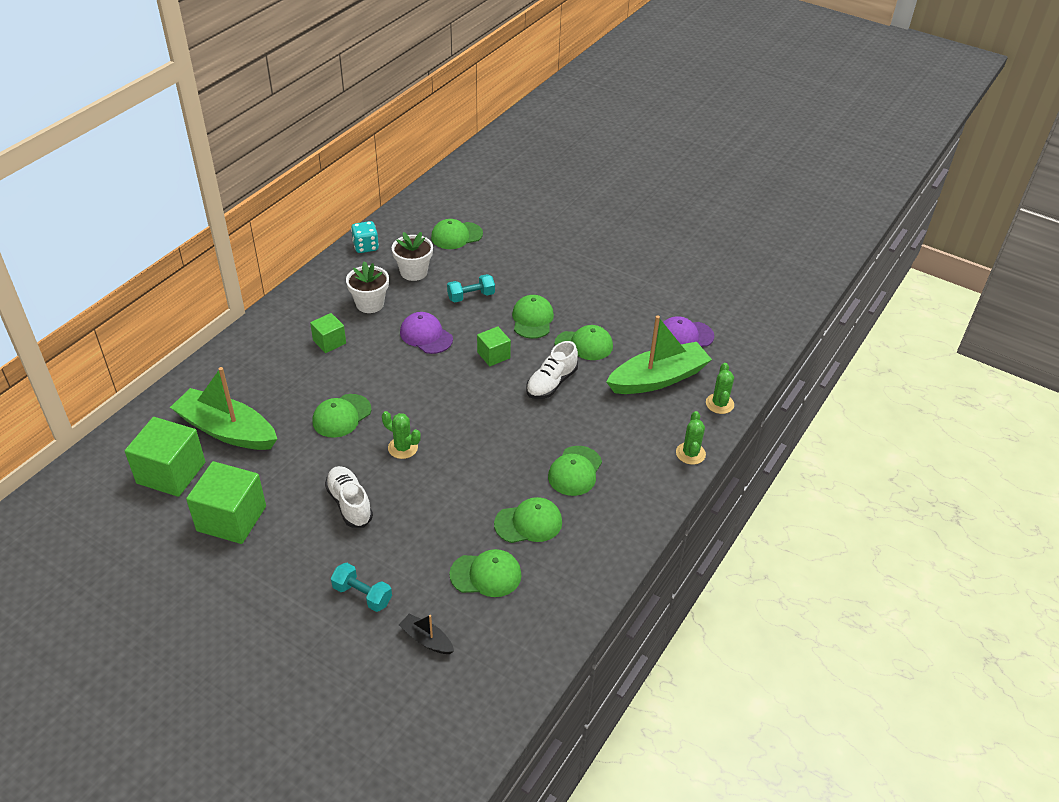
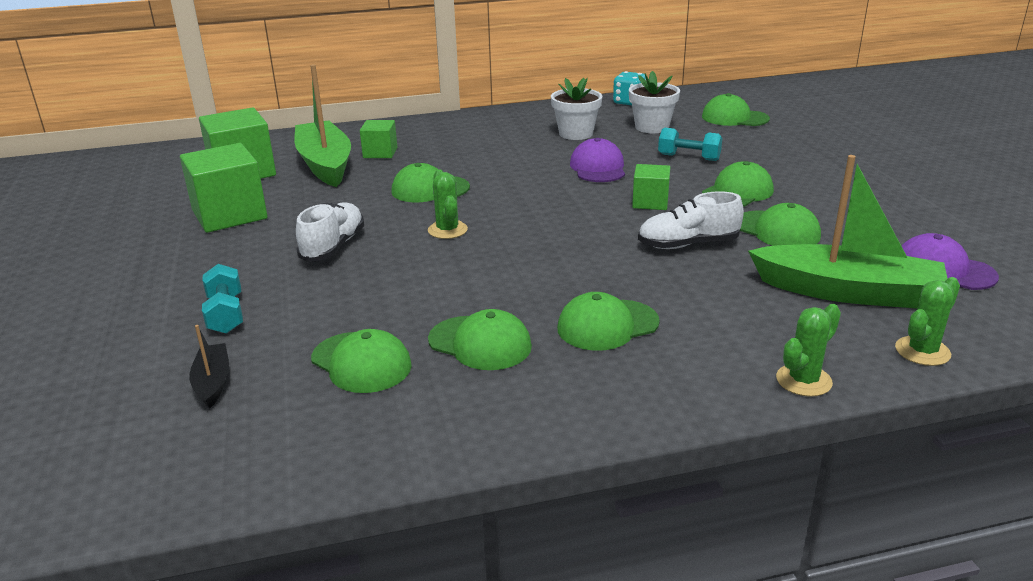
camera: 45 degrees right, 15 degrees down
green cube [310,313,346,353] -> green cube moved to [360,120,397,158]

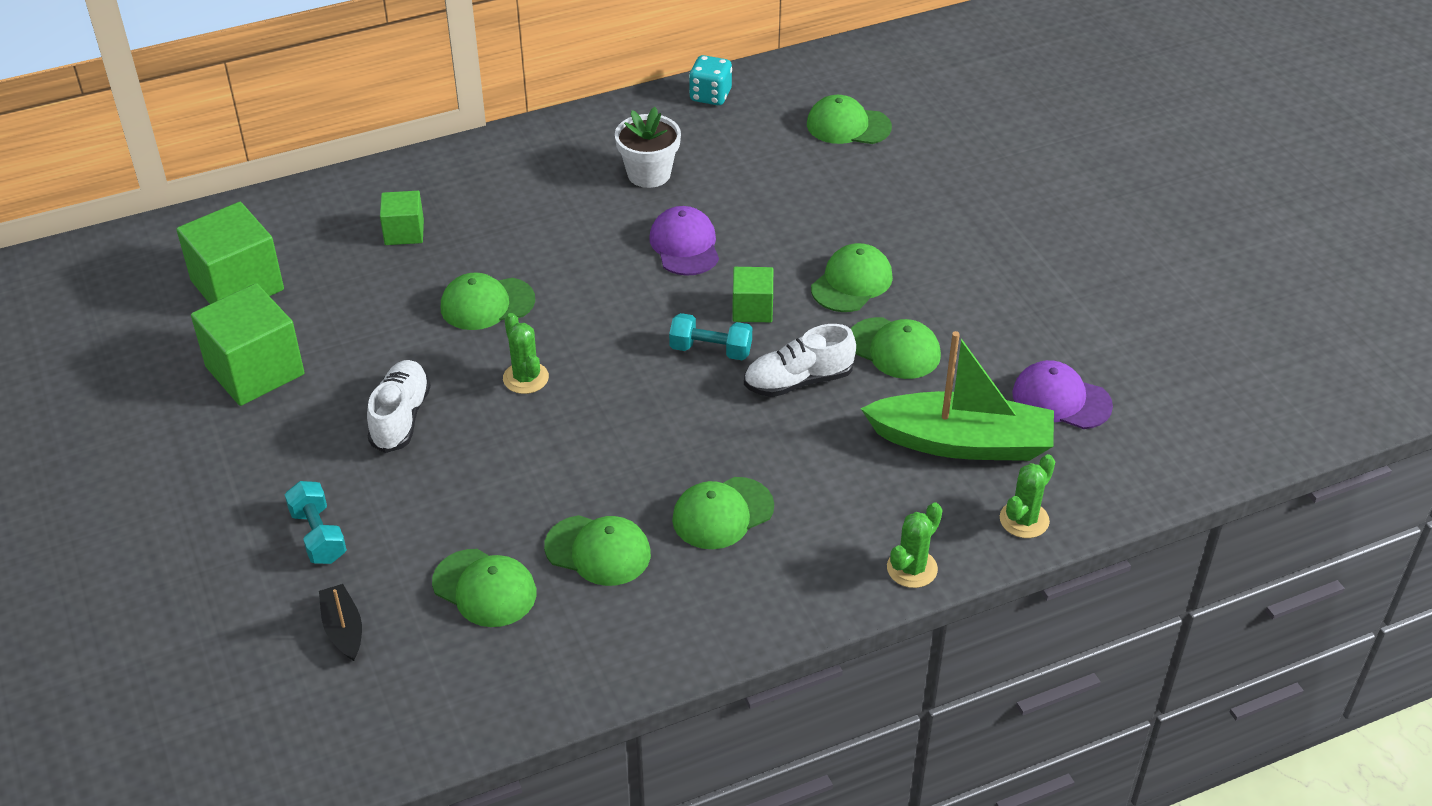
camera: 10 degrees left, 15 degrees up
green boat [294,64,351,187] -> none
white flower pot [629,71,680,133] -> none
turquoise dumbbell [658,128,722,161] -> turquoise dumbbell moved to [669,313,752,360]

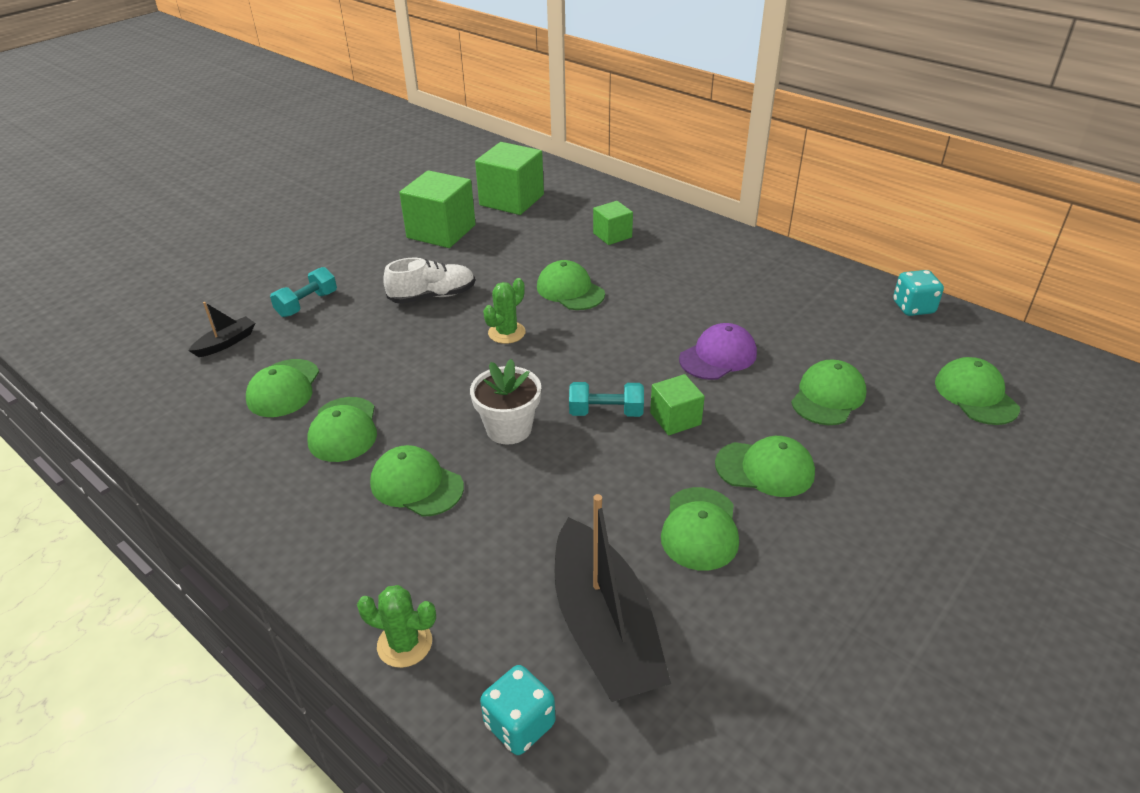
camera: 65 degrees right, 5 degrees down
white flower pot [615,107,681,188] -> white flower pot moved to [470,359,541,445]
turquoise dumbbell [669,313,752,360] -> turquoise dumbbell turned 75 degrees counterclockwise [569,382,644,417]
white shoe [744,324,856,397] -> none
green boat [860,331,1054,461] -> black boat [555,494,671,702]
green cactus [1000,454,1055,538] -> turquoise dice [480,665,556,755]
purple cap [1012,360,1113,429] -> none
none -> green cap [791,359,866,425]

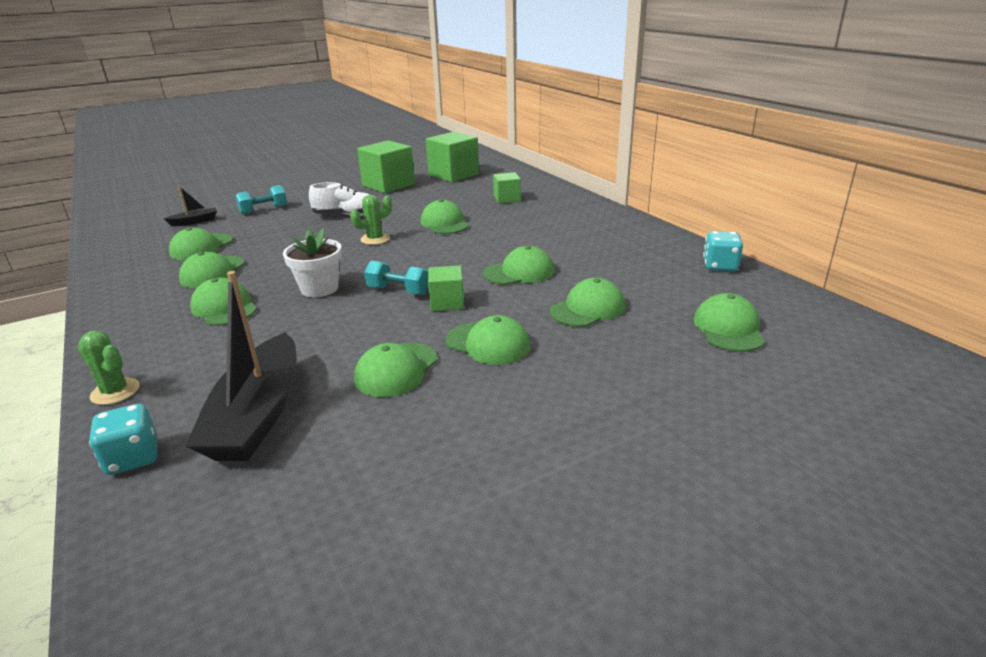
camera: 20 degrees right, 10 degrees down
purple cap [679,323,757,380] -> green cap [483,246,554,285]

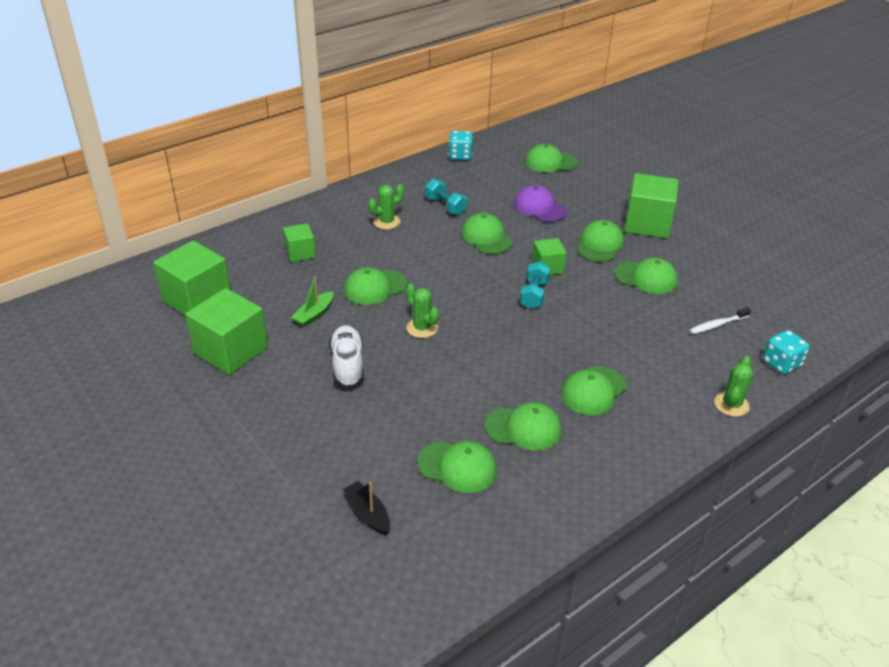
camera: 100 degrees left, 10 degrees up
black boat [185,271,297,461] -> white toothbrush [689,307,751,334]
turquoise dumbbell [235,185,287,214] -> turquoise dumbbell moved to [425,179,467,215]
white flower pot [283,229,342,297] -> none
green cap [550,278,625,327] -> purple cap [514,185,567,222]
none -> green boat [291,276,333,327]
none -> green cactus [368,184,404,229]
none -> green cube [624,173,678,238]

